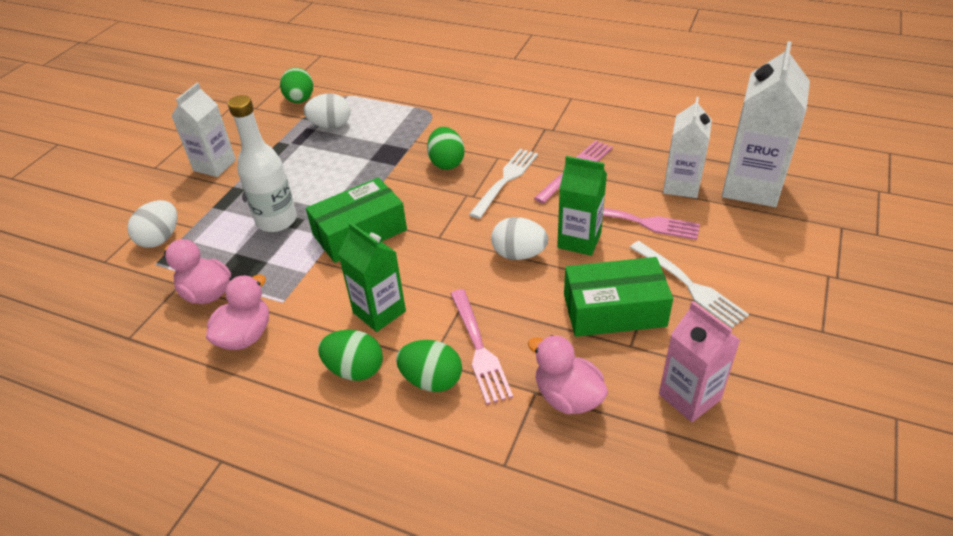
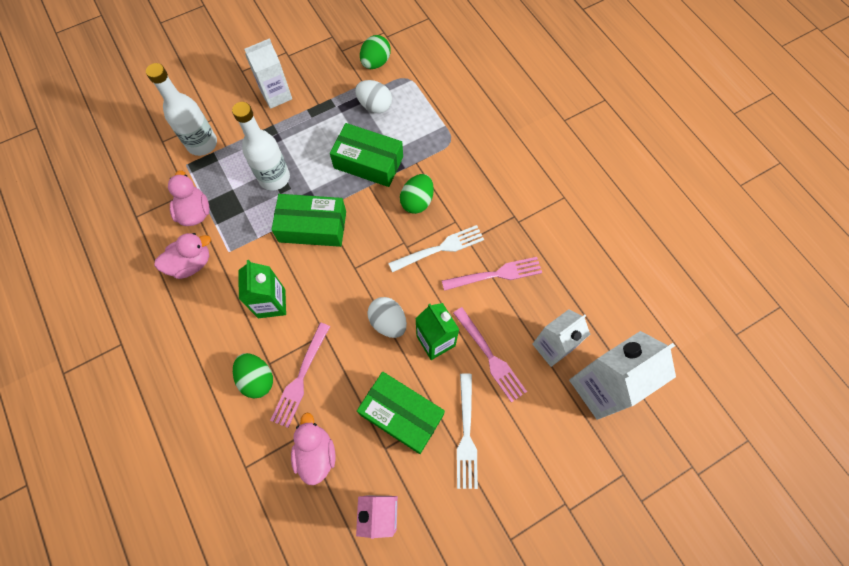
camera: 35 degrees right, 25 degrees up
white egg [127,200,177,248] -> white bottle [146,63,217,156]
green egg [318,330,383,381] -> none
none -> green box [330,123,403,187]

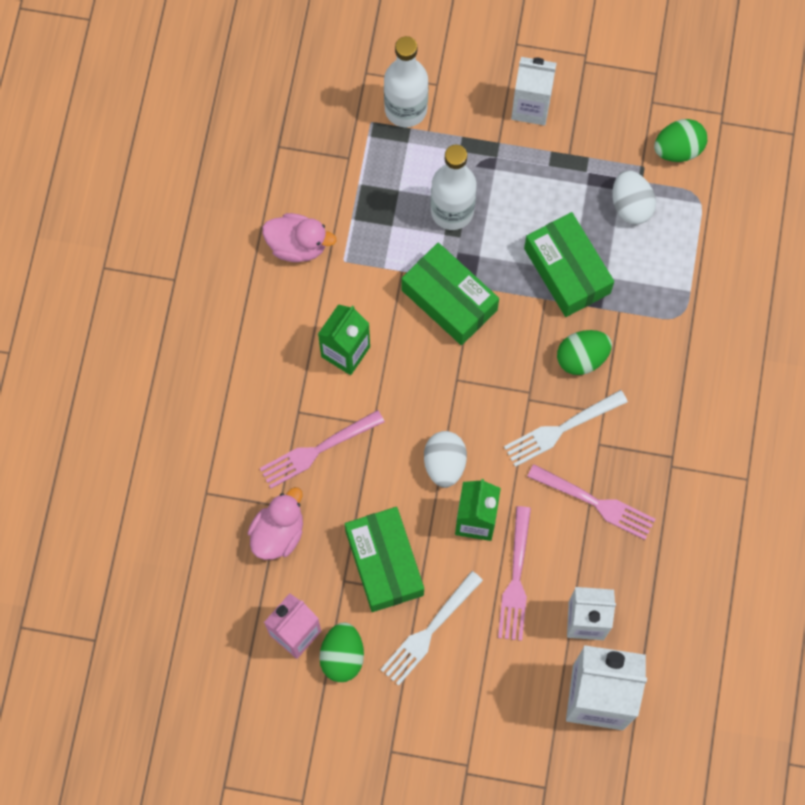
camera: 40 degrees right, 5 degrees up
pink duck [168,170,209,226] -> none
green egg [233,353,273,398] -> green egg moved to [319,622,364,682]
white fork [388,225,484,272] -> white fork turned 135 degrees clockwise [504,390,628,467]

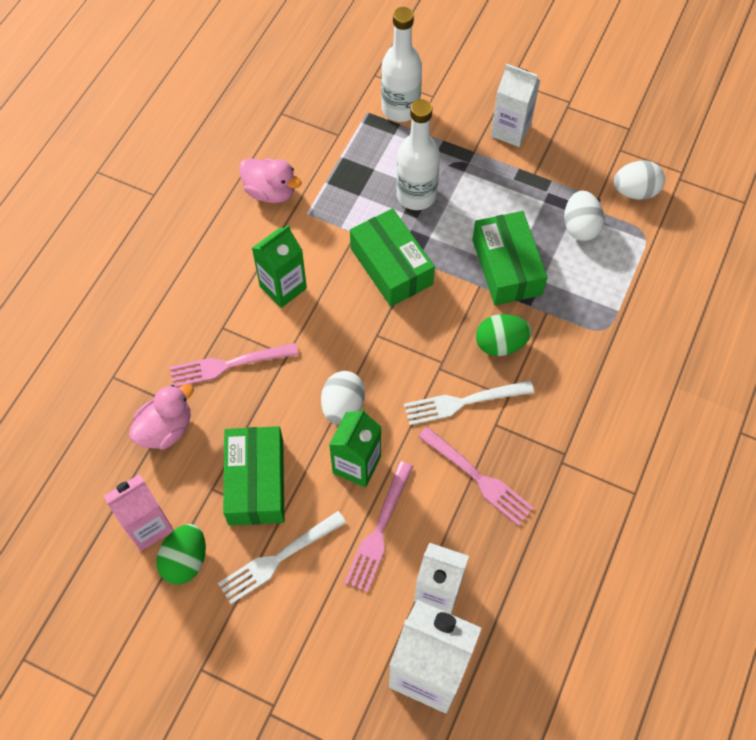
camera: 15 degrees right, 10 degrees down
green egg [654,119,707,162] -> white egg [613,160,665,200]

